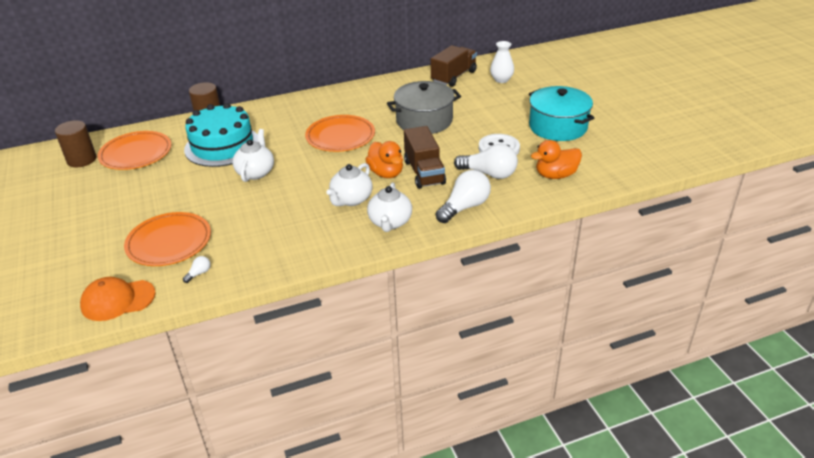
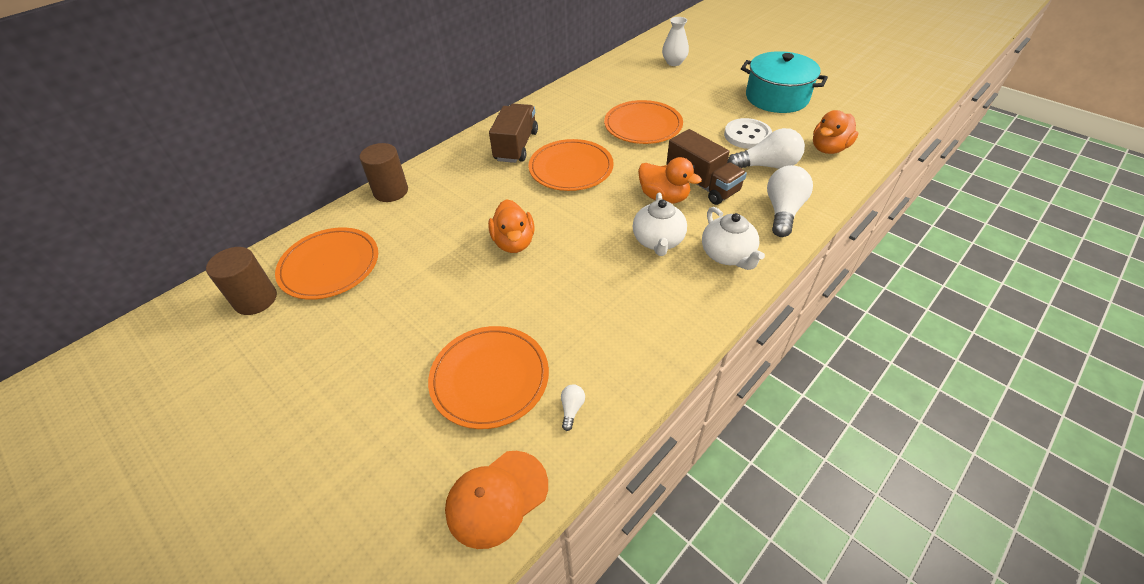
camera: 25 degrees left, 10 degrees up
turquoise cake [184,103,258,167] -> none
white teapot [233,129,274,182] -> orange duck [488,199,535,253]
grey pot [387,81,461,134] -> orange plate [604,100,683,144]
brown truck [431,45,477,87] -> brown truck moved to [489,104,538,163]

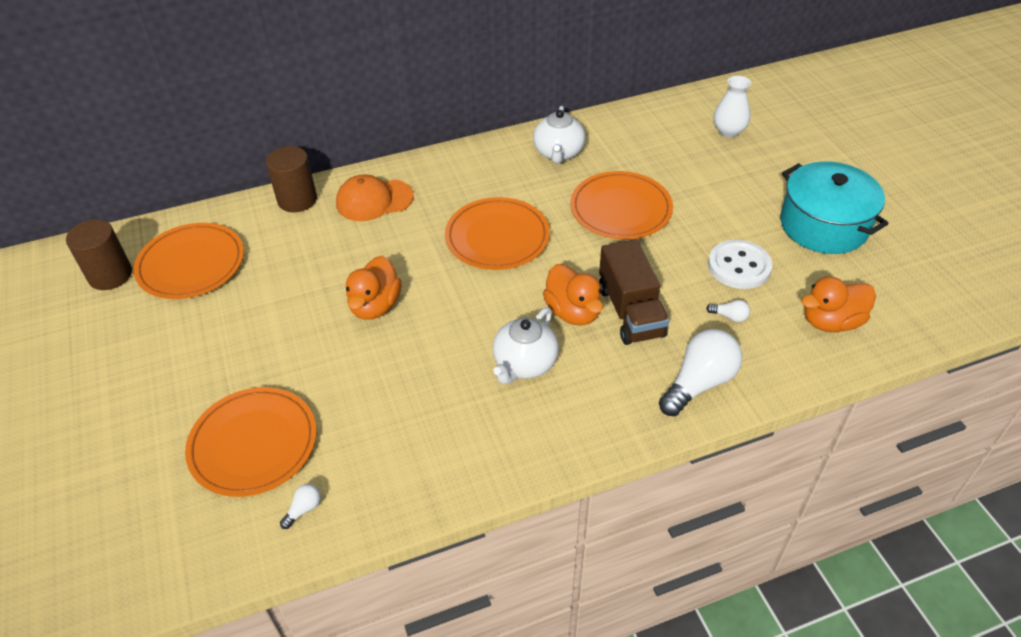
camera: 25 degrees right, 0 degrees up
orange cap [445,451,548,549] -> orange cap moved to [336,174,414,221]
brown truck [489,104,538,163] -> none
white teapot [702,207,765,270] -> white teapot moved to [533,106,585,164]
white light bulb [727,128,805,169] -> white light bulb [706,300,750,322], size x0.43

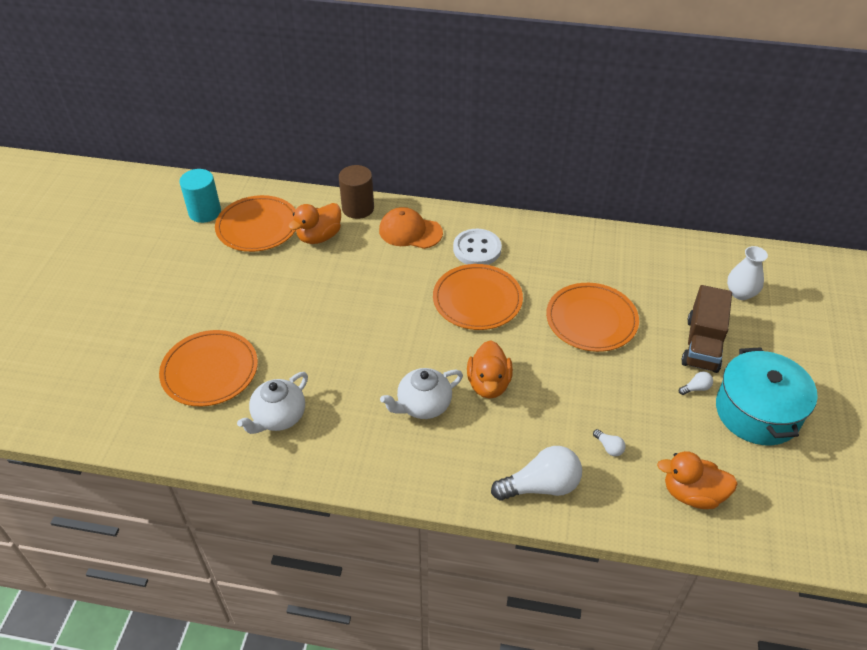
camera: 30 degrees right, 0 degrees up
brown cylinder [66,219,132,290] -> turquoise cylinder [179,169,221,223]
white light bulb [280,484,321,529] -> white light bulb moved to [679,371,713,395]
orange duck [346,256,402,320] -> orange duck moved to [288,203,341,244]
white teapot [533,106,585,164] -> white teapot moved to [237,372,308,434]
brown truck [599,239,669,345] -> brown truck moved to [681,285,732,373]
white button [708,240,772,289] -> white button moved to [453,229,502,265]

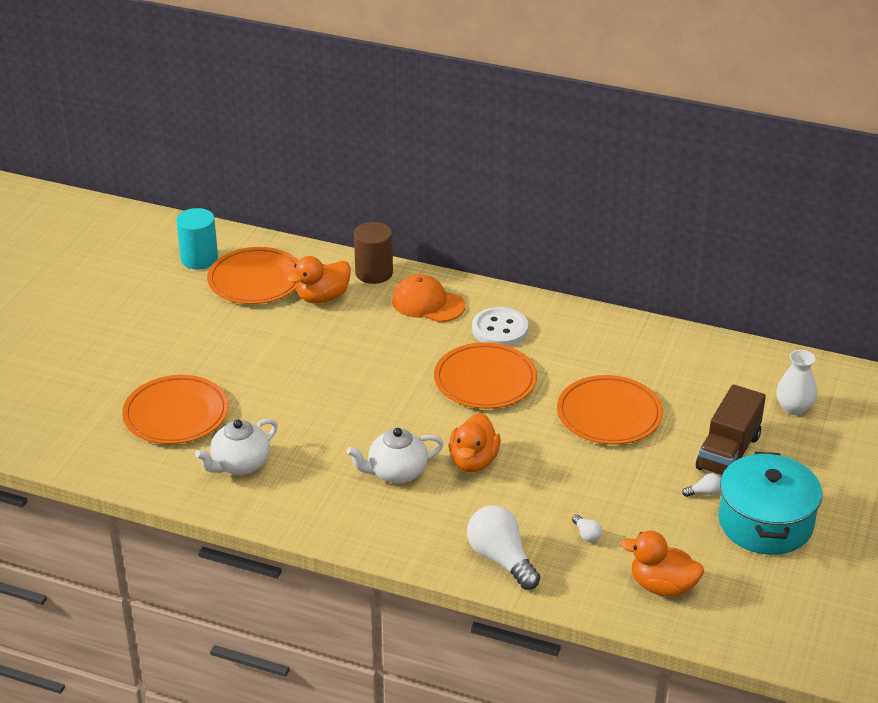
camera: 10 degrees right, 10 degrees down
white light bulb [491,446,582,501] -> white light bulb turned 120 degrees counterclockwise [467,505,540,590]

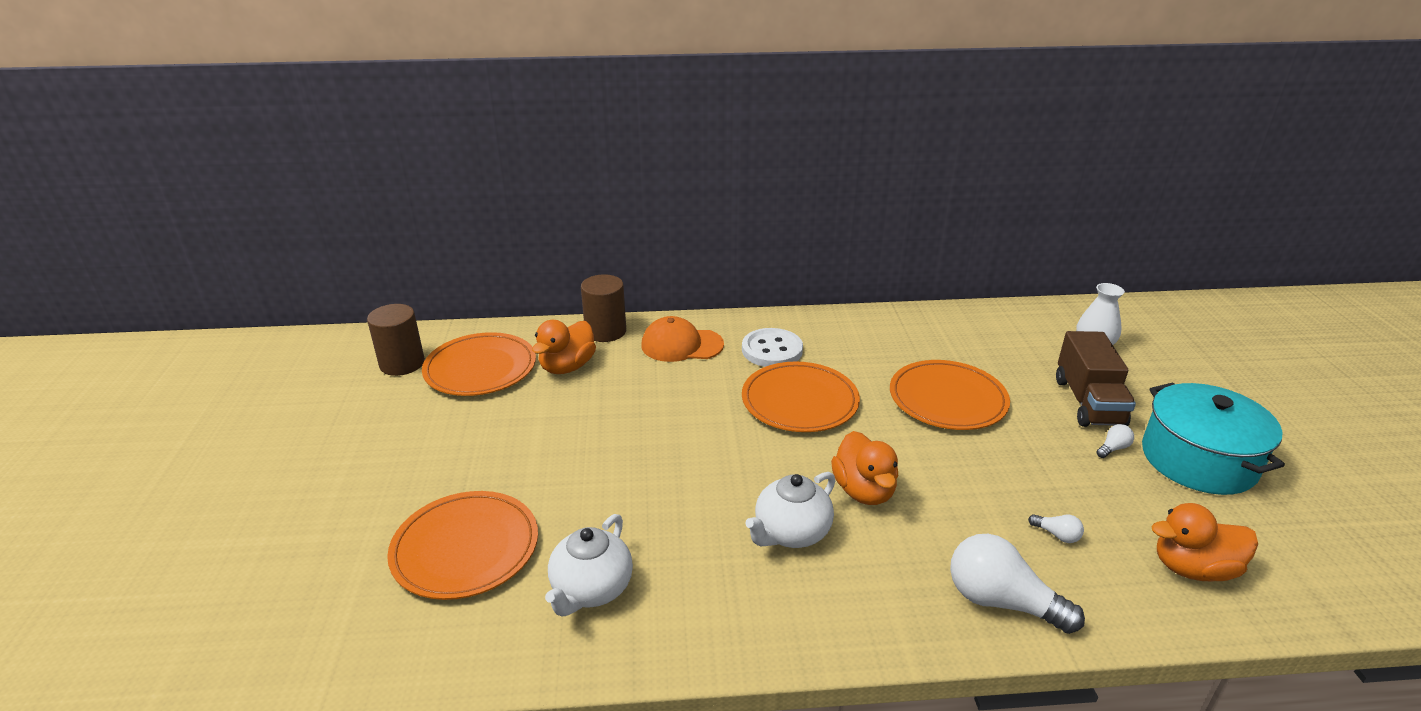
camera: 25 degrees left, 5 degrees down
turquoise cylinder [176,208,218,269] -> brown cylinder [367,304,425,376]

